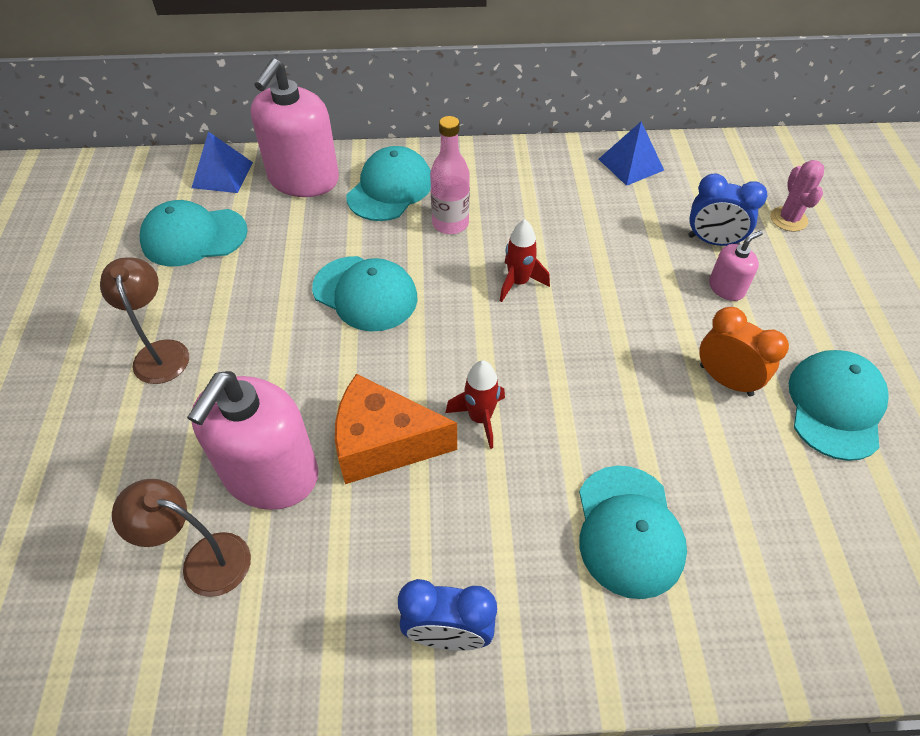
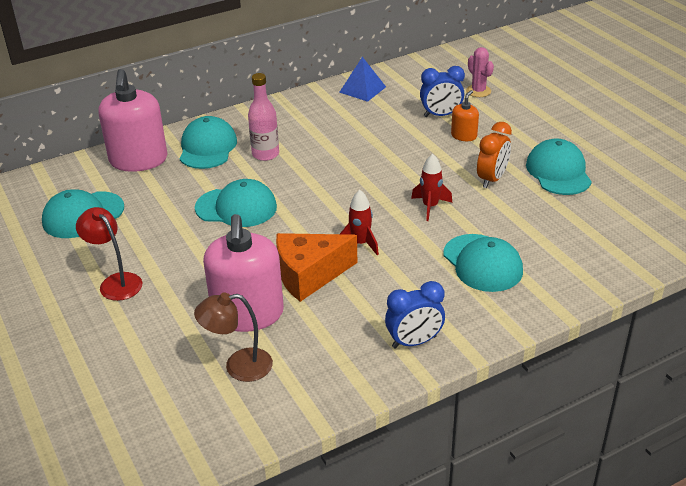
camera: 25 degrees left, 15 degrees down
brown lamp [100,257,189,384] -> red lamp [76,207,142,301]
blue pyramid [191,132,253,193] -> none
red rocket [500,219,550,302] -> red rocket moved to [411,154,452,221]
orange clock [699,307,789,396] -> orange clock turned 105 degrees clockwise [477,122,512,188]
pink soap dispenser [709,231,763,301] -> orange soap dispenser [451,90,479,141]

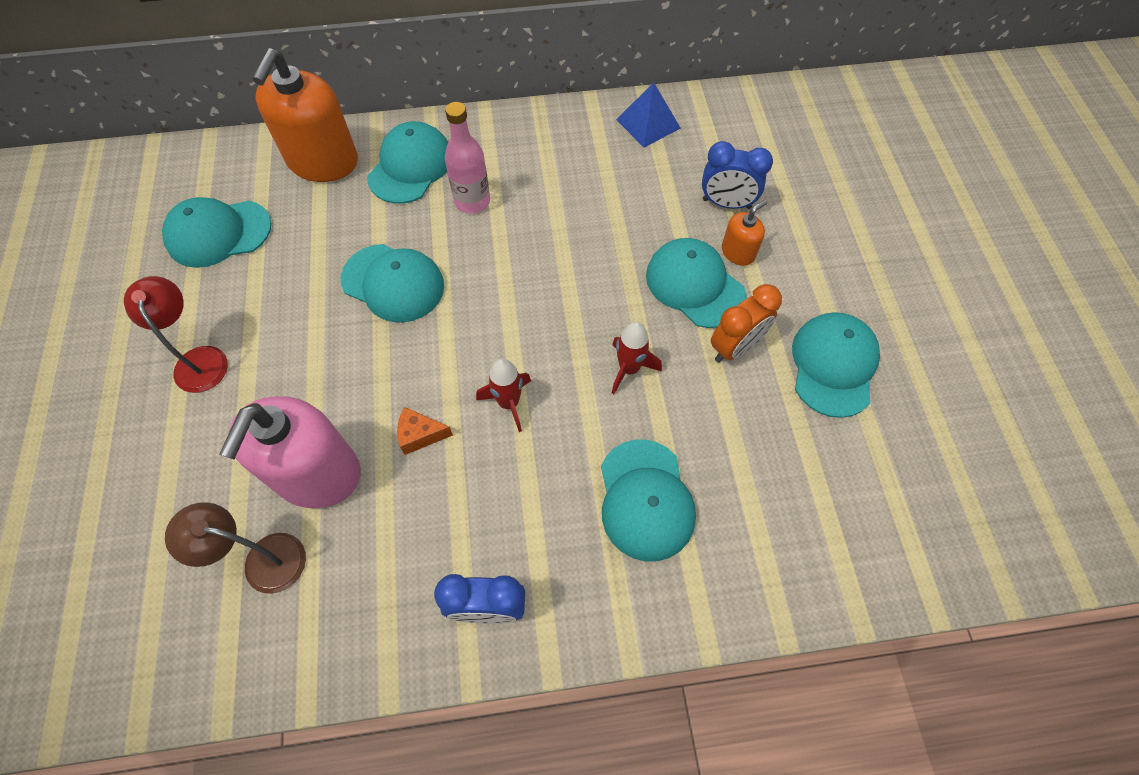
camera: 20 degrees right, 25 degrees up
pink soap dispenser [98,69,168,172] -> orange soap dispenser [253,48,358,182]
orange cheese [276,233,357,302] -> orange cheese [397,407,453,455], size x0.48
pink cactus [466,47,494,97] -> none
none -> turquoise cap [646,238,746,328]

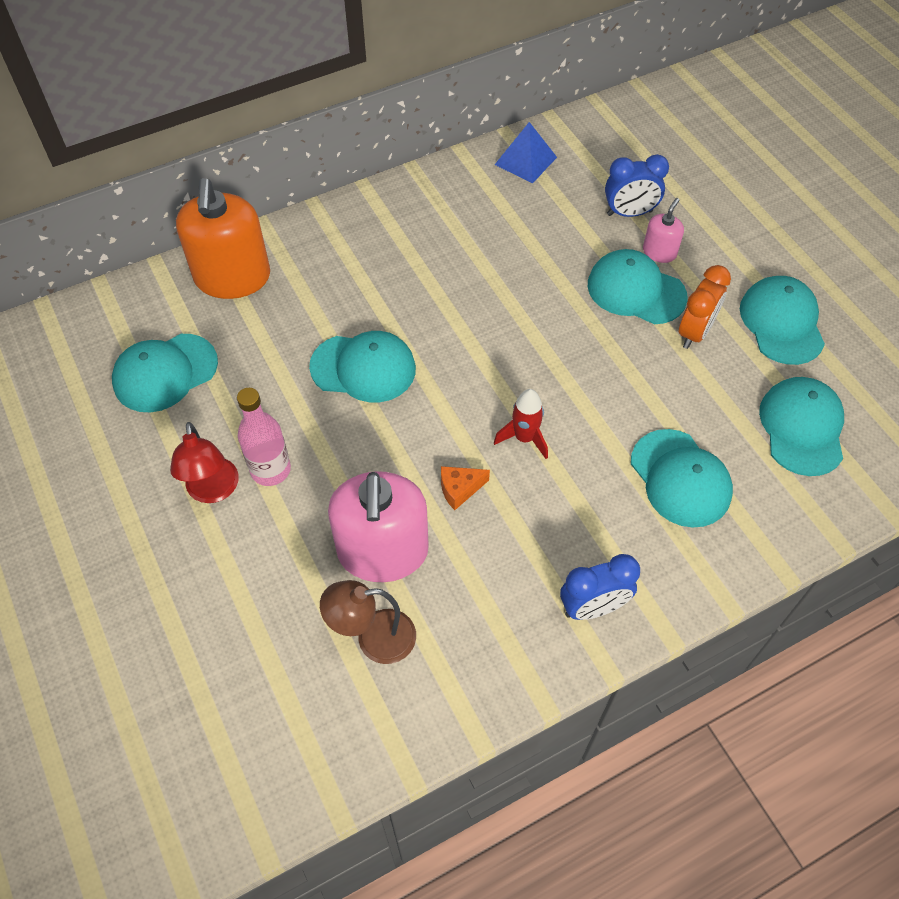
camera: 20 degrees left, 5 degrees down
red lamp [124,276,228,393] -> red lamp turned 150 degrees counterclockwise [170,422,239,503]
turquoise cap [367,121,448,204] -> turquoise cap moved to [759,377,844,476]
pink bottle [445,102,490,214] -> pink bottle moved to [237,388,291,486]
red rocket [612,322,662,394] -> none
orange soap dispenser [722,200,767,266] -> pink soap dispenser [643,198,684,263]

